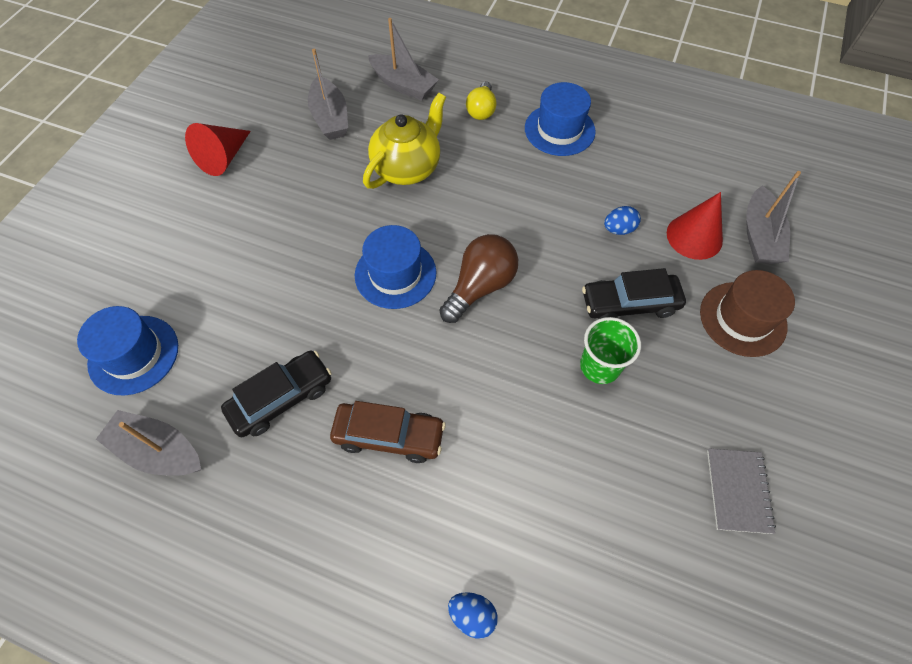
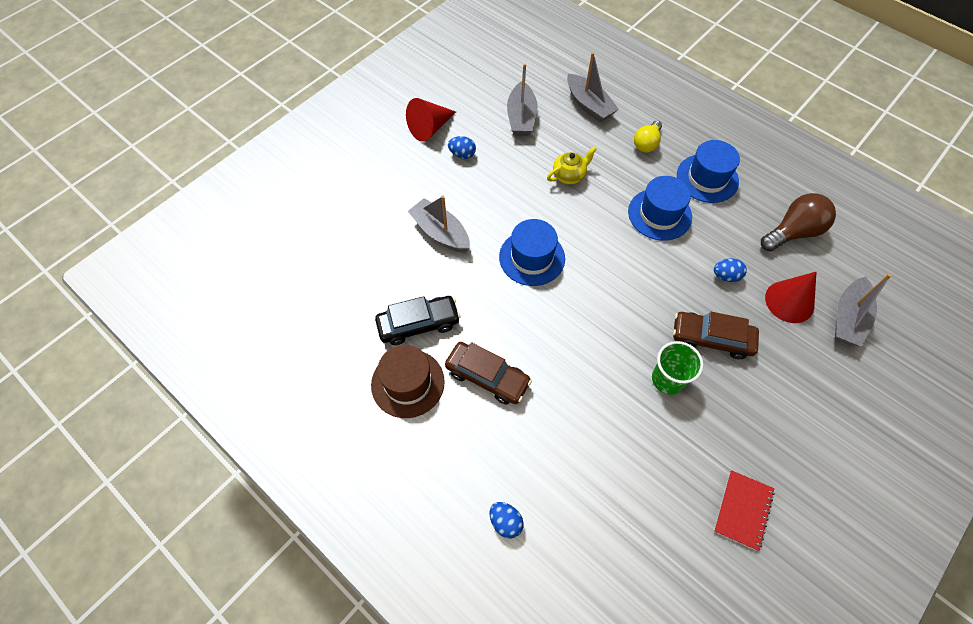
camera: 20 degrees right, 0 degrees up
blue hat [77,306,178,395] -> blue hat moved to [628,176,692,241]
grey boat [96,410,201,475] -> grey boat moved to [408,195,470,253]
yellow teapot [363,93,446,189] -> yellow teapot [547,147,597,184], size x0.58
brown light bulb [439,234,518,323] -> brown light bulb moved to [761,193,836,251]
black car [582,268,686,319] -> brown car [673,312,759,359]
brown hat [700,270,795,357] -> brown hat moved to [371,345,445,418]
grey notebook [707,448,776,534] -> red notebook [714,470,775,551]
none -> blue egg [448,136,476,159]

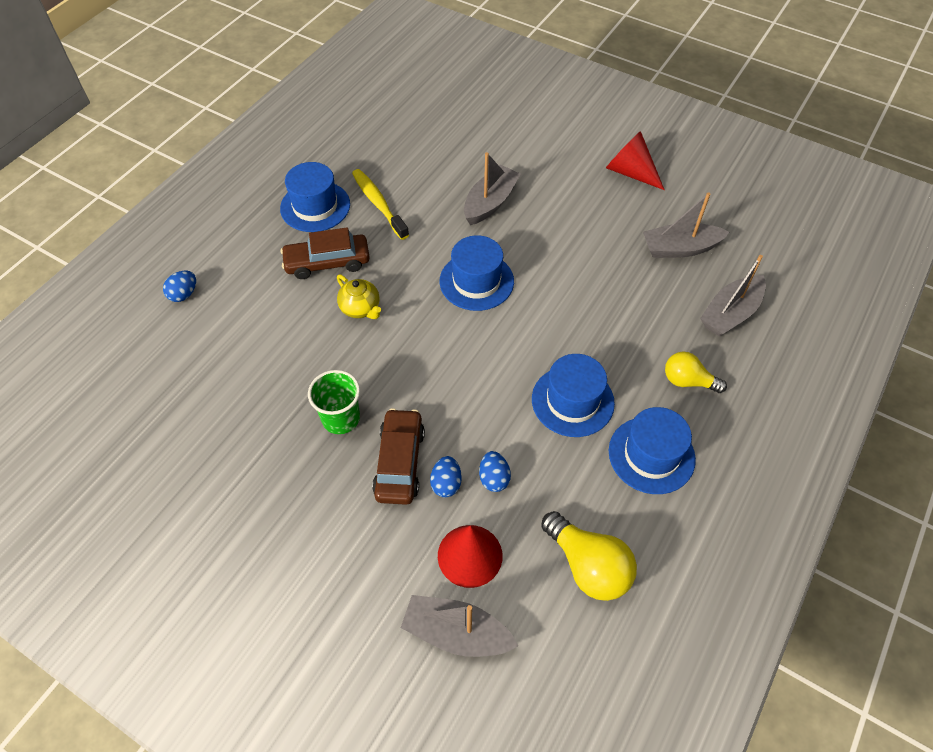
camera: 80 degrees right, 5 degrees down
brown hat [371,345,445,418] -> blue hat [280,162,350,232]
black car [375,296,460,345] -> yellow toothbrush [352,169,409,240]
brown car [445,342,532,405] -> brown car turned 60 degrees clockwise [281,227,370,279]
blue egg [448,136,476,159] -> blue egg moved to [430,456,462,497]
yellow teapot [547,147,597,184] -> yellow teapot moved to [337,274,381,319]
red notebook [714,470,775,551] -> none
brown light bulb [761,193,836,251] -> yellow light bulb [541,511,637,601]

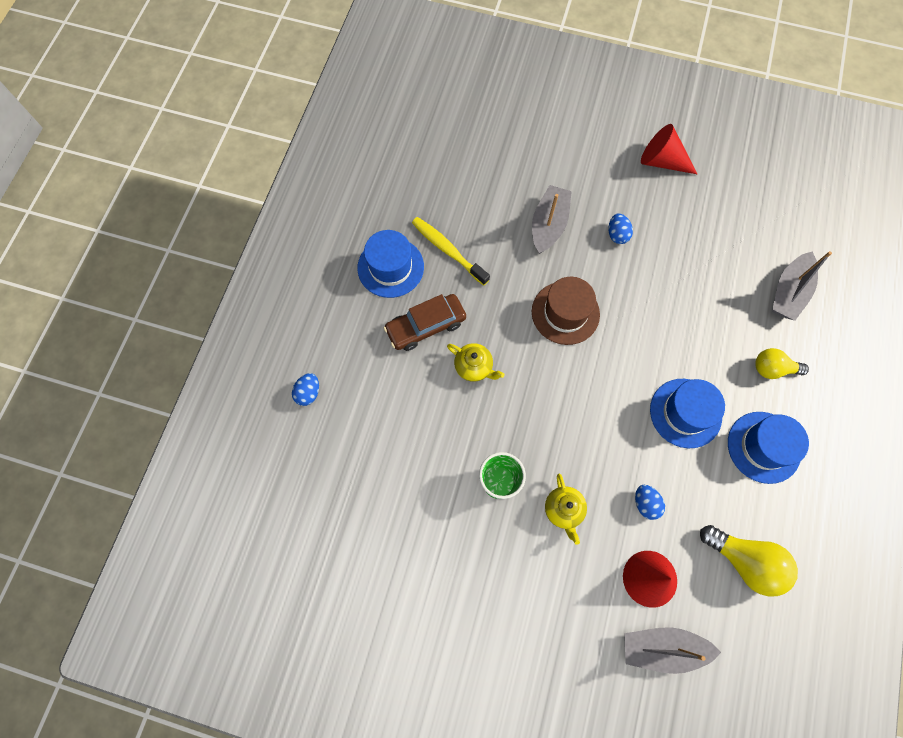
camera: 15 degrees left, 15 degrees up
brown car [372,408,425,505] -> yellow teapot [545,474,587,545]
blue egg [430,456,462,497] -> blue egg moved to [609,213,633,244]
blue hat [439,235,514,311] -> brown hat [532,277,600,345]
grey boat [643,192,729,258] -> none

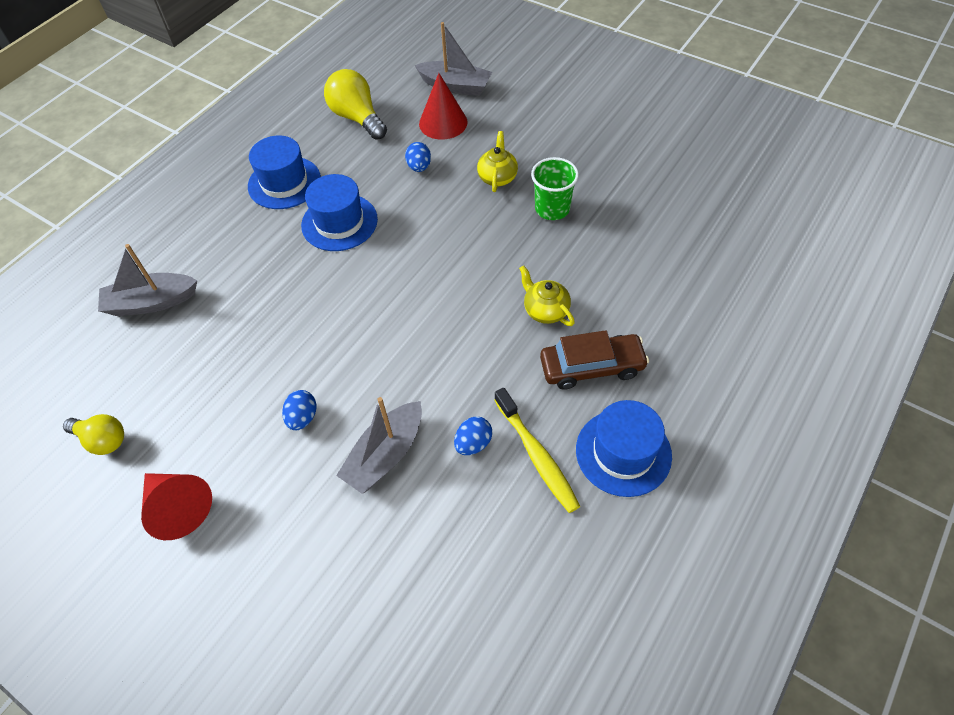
camera: 160 degrees left, 15 degrees down
blue egg [292,373,319,406] -> blue egg moved to [454,416,492,455]
brown hat [532,277,600,345] -> none
yellow light bulb [755,348,809,379] -> yellow light bulb moved to [63,414,124,455]
grey boat [772,251,832,321] -> grey boat turned 150 degrees counterclockwise [98,244,197,316]

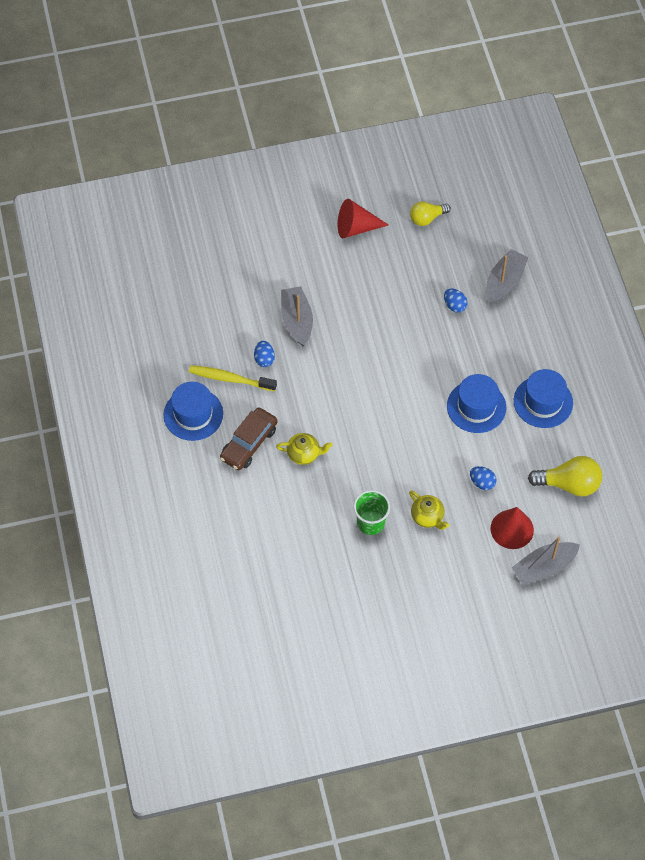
camera: 130 degrees right, 5 degrees up
blue egg [282,390,317,430] -> blue egg moved to [444,288,468,313]

